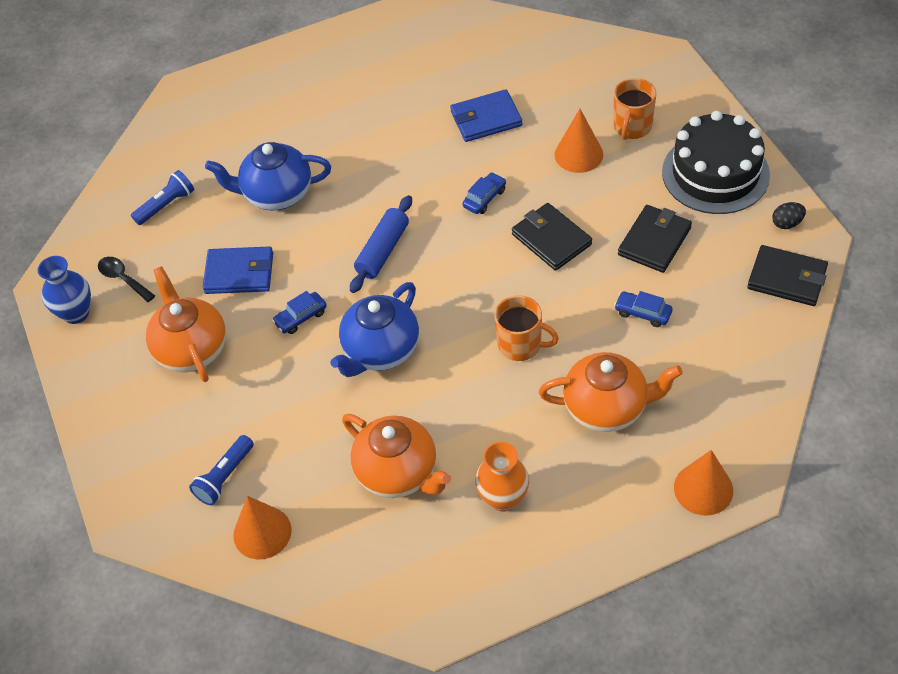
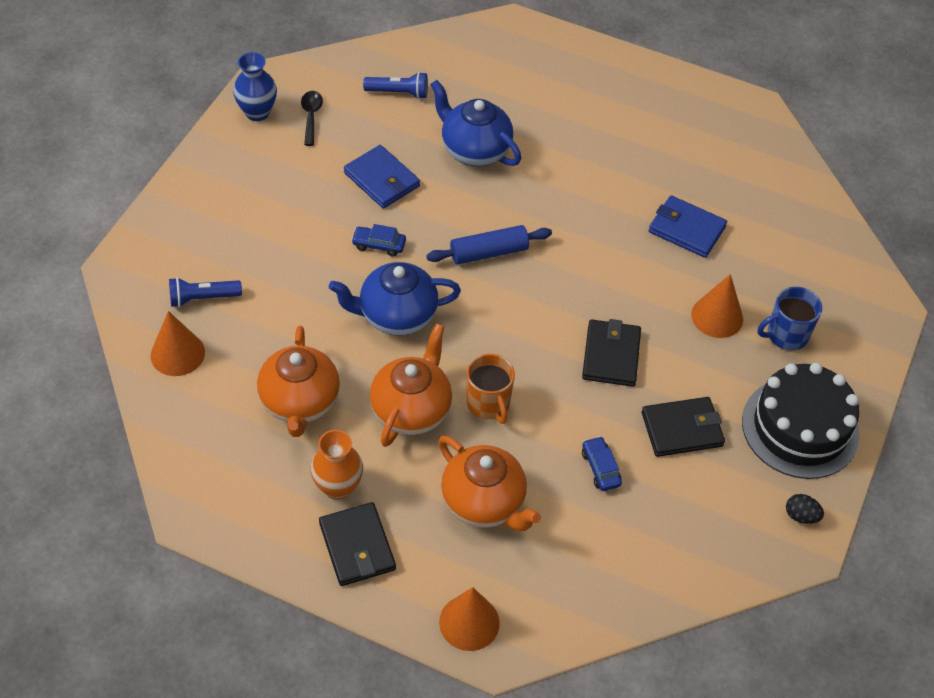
camera: 40 degrees right, 0 degrees up
orange teapot [146,266,226,382] -> orange teapot moved to [370,323,452,447]
blue car [463,172,506,214] -> none
orange mug [614,78,656,140] -> blue mug [758,287,822,350]
black wallet [747,245,828,306] -> black wallet moved to [319,502,396,586]

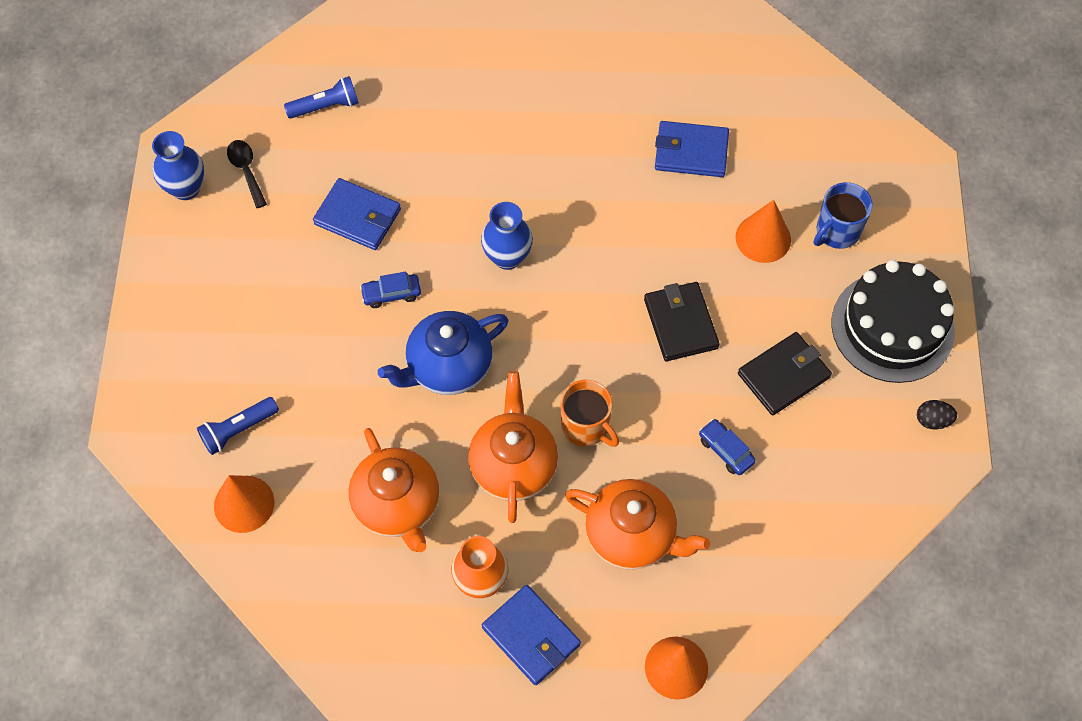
camera: 20 degrees left, 10 degrees up
black wallet [319,502,396,586] -> blue wallet [482,585,581,685]
blue rolling pin [426,225,552,264] -> blue vase [481,202,533,270]
blue teapot [430,80,521,166] -> none

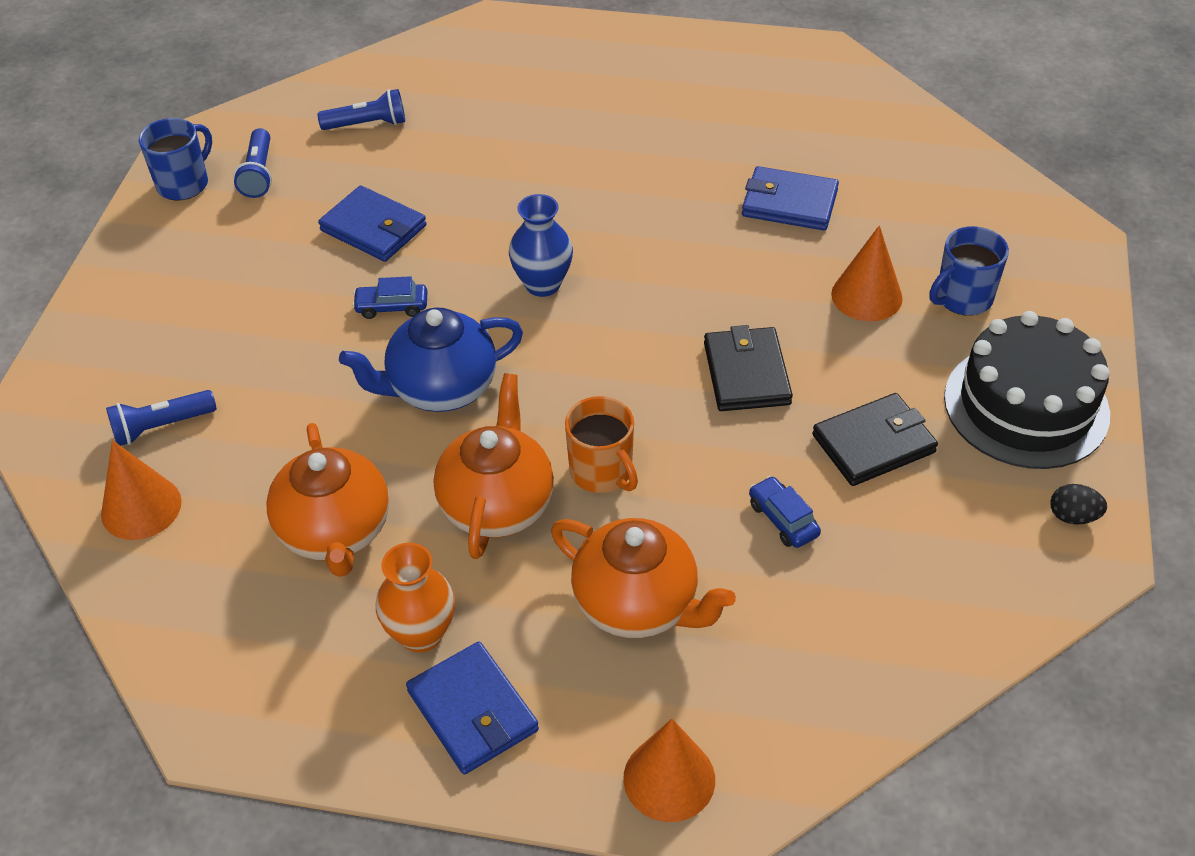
camera: 10 degrees right, 15 degrees down
blue vase [152,131,204,200] -> blue mug [139,118,212,201]
black spoon [227,140,267,208] -> blue flashlight [234,128,272,198]

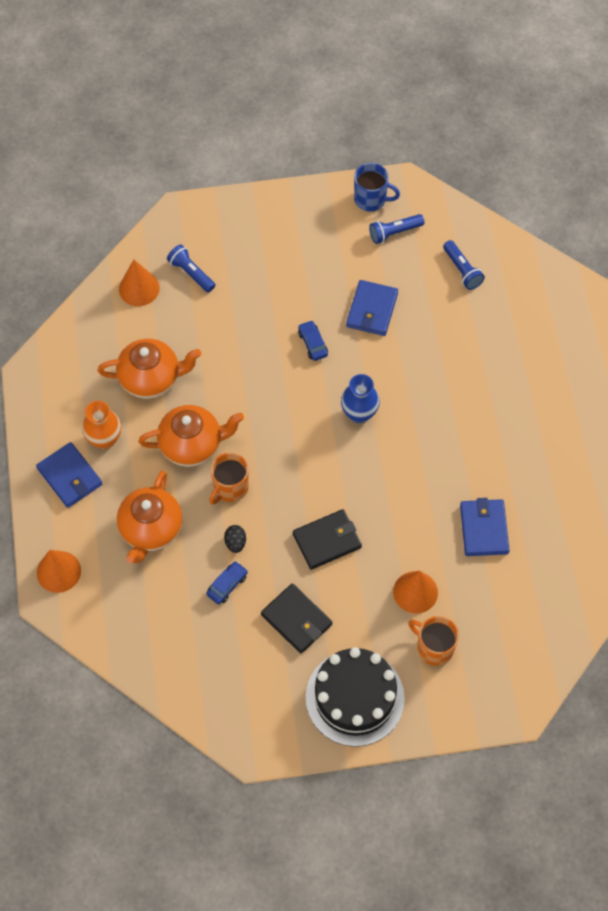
camera: 70 degrees right, 15 degrees up
orange teapot [267,423,389,577] -> orange teapot turned 150 degrees counterclockwise [98,339,201,399]
blue teapot [339,307,523,412] -> none
blue wallet [406,642,539,774] -> blue wallet turned 75 degrees counterclockwise [36,442,102,508]
blue mug [930,226,1009,316] -> orange mug [408,616,459,666]
black egg [1050,484,1107,525] -> black egg moved to [224,525,246,553]

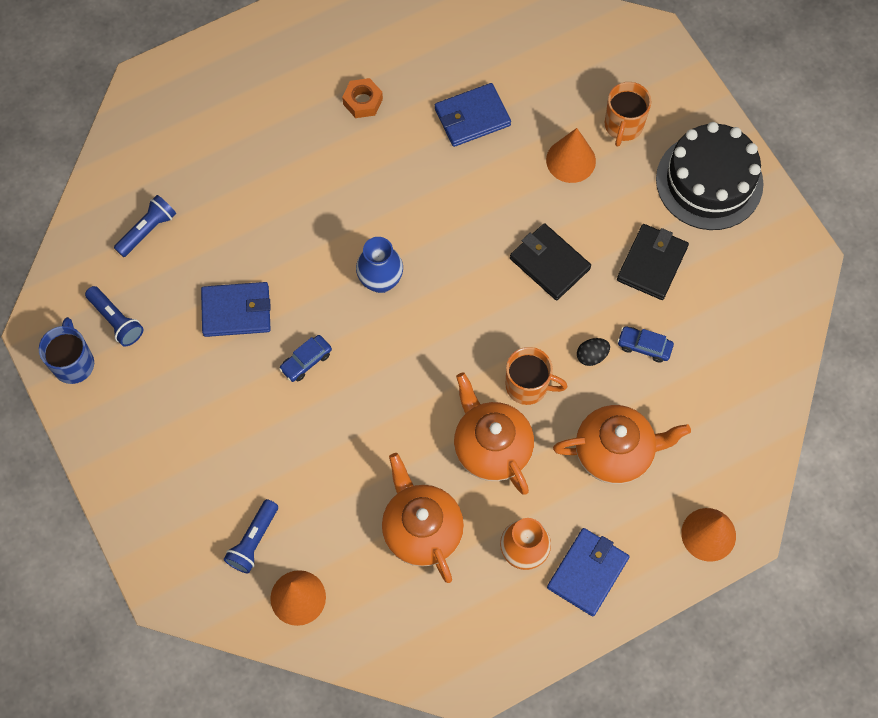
camera: 110 degrees left, 5 degrees up
none -> orange nut [342,78,383,118]

